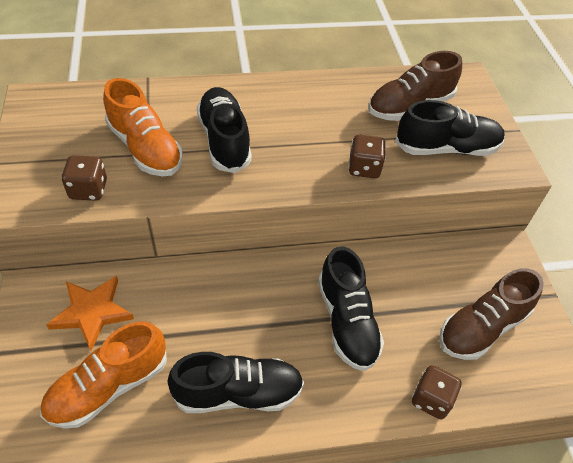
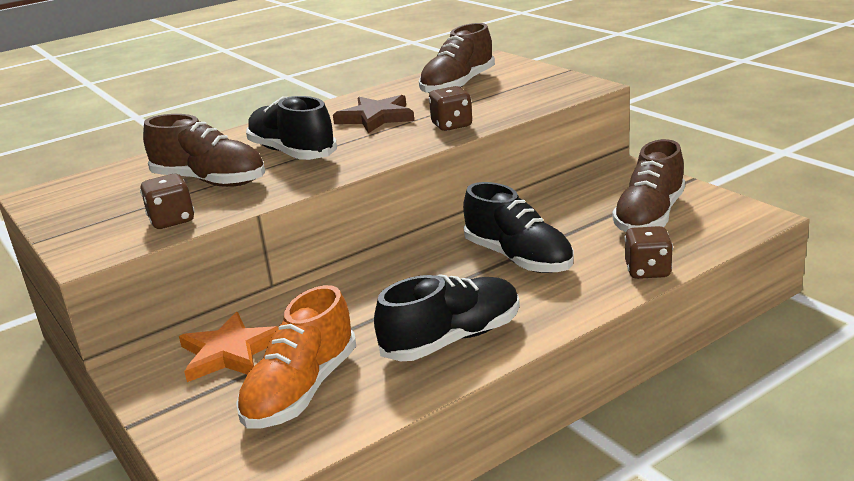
camera: 20 degrees left, 25 degrees down
orange shoe [103,78,183,176] -> brown shoe [143,114,265,187]
black shoe [395,100,505,156] -> none
none -> brown star [333,95,414,133]

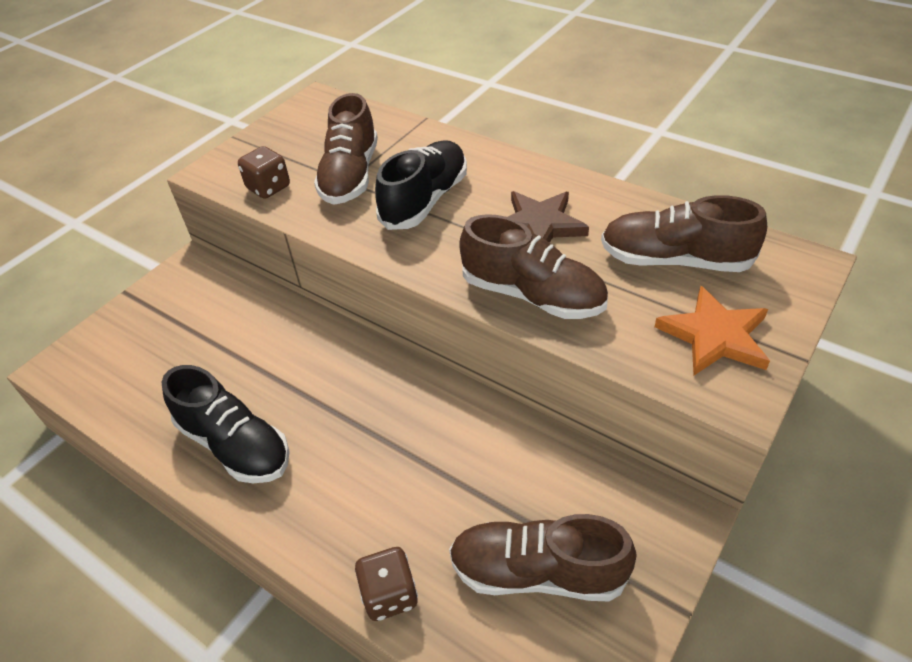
camera: 70 degrees right, 20 degrees up
orange star [179,312,278,382] -> orange star moved to [655,286,770,375]
orange shoe [236,285,356,428] -> none
brown dice [429,86,472,131] -> brown shoe [459,214,608,319]
black shoe [463,182,574,273] -> none

